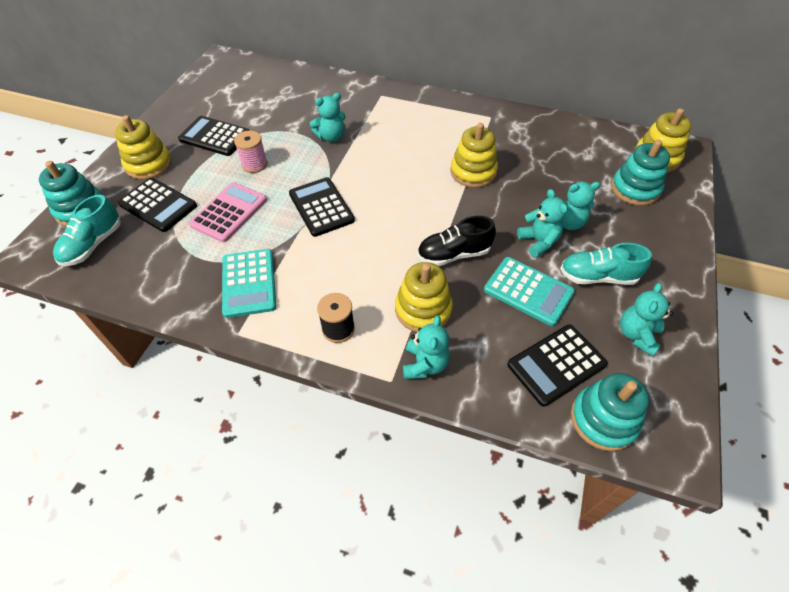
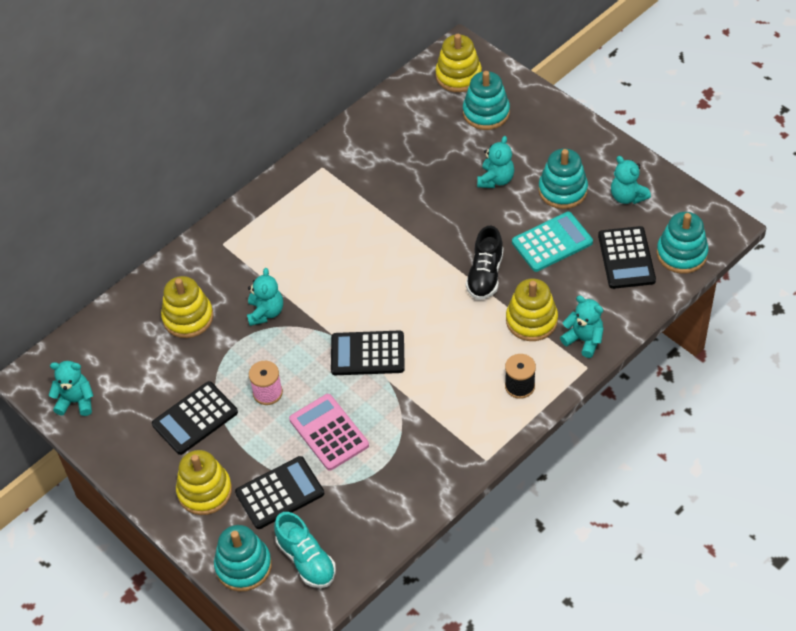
camera: 60 degrees left, 0 degrees up
turquoise calculator [222,249,276,318] -> none
yellow stacking toy [450,123,498,188] -> yellow stacking toy moved to [161,276,213,338]
turquoise teddy bear [517,189,568,258] -> turquoise teddy bear moved to [48,361,94,416]
turquoise shoe [560,243,652,285] -> turquoise stacking toy [539,149,588,209]

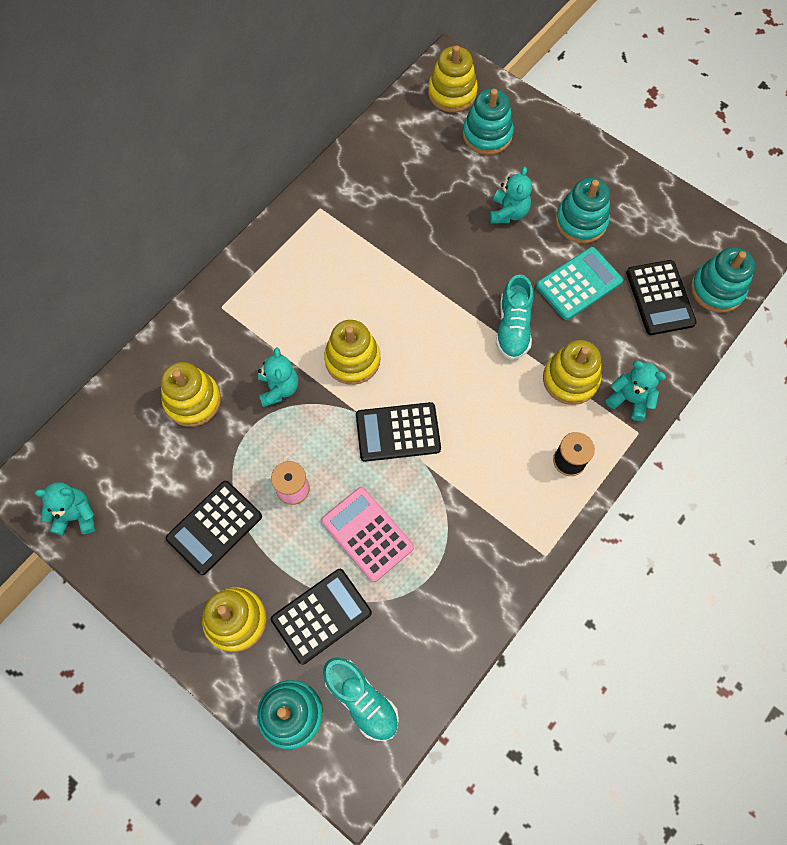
camera: 10 degrees left, 15 degrees up
black shoe [466,226,503,300] -> turquoise shoe [496,274,533,360]
turquoise teddy bear [611,156,651,204] -> none
none -> yellow stacking toy [324,320,381,385]

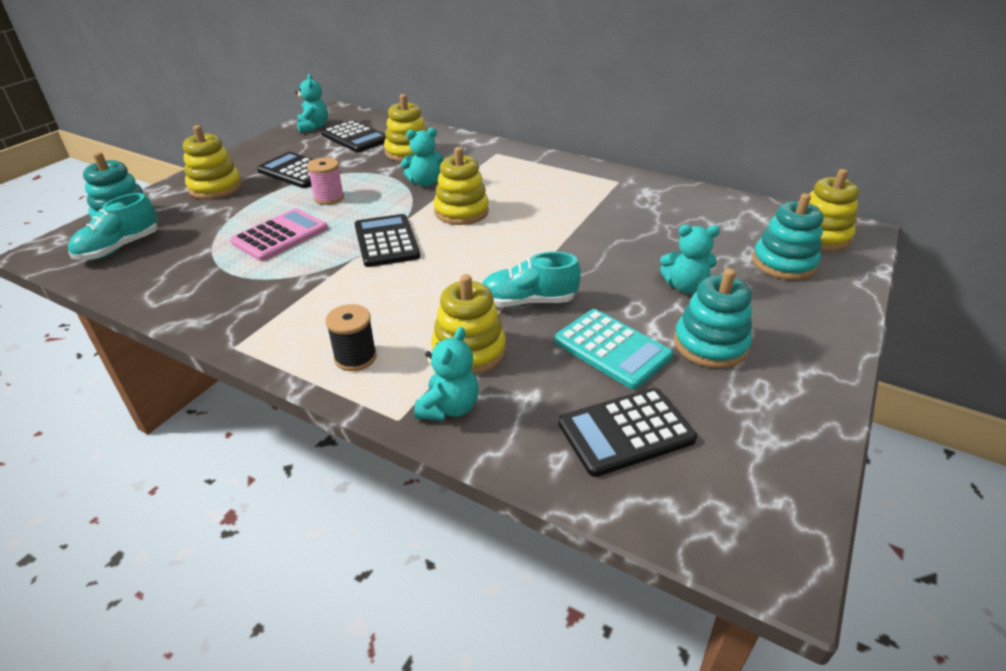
camera: 80 degrees right, 30 degrees down
black calculator [271,569,372,665] -> black calculator moved to [321,120,386,152]
turquoise stacking toy [691,247,755,313] -> none

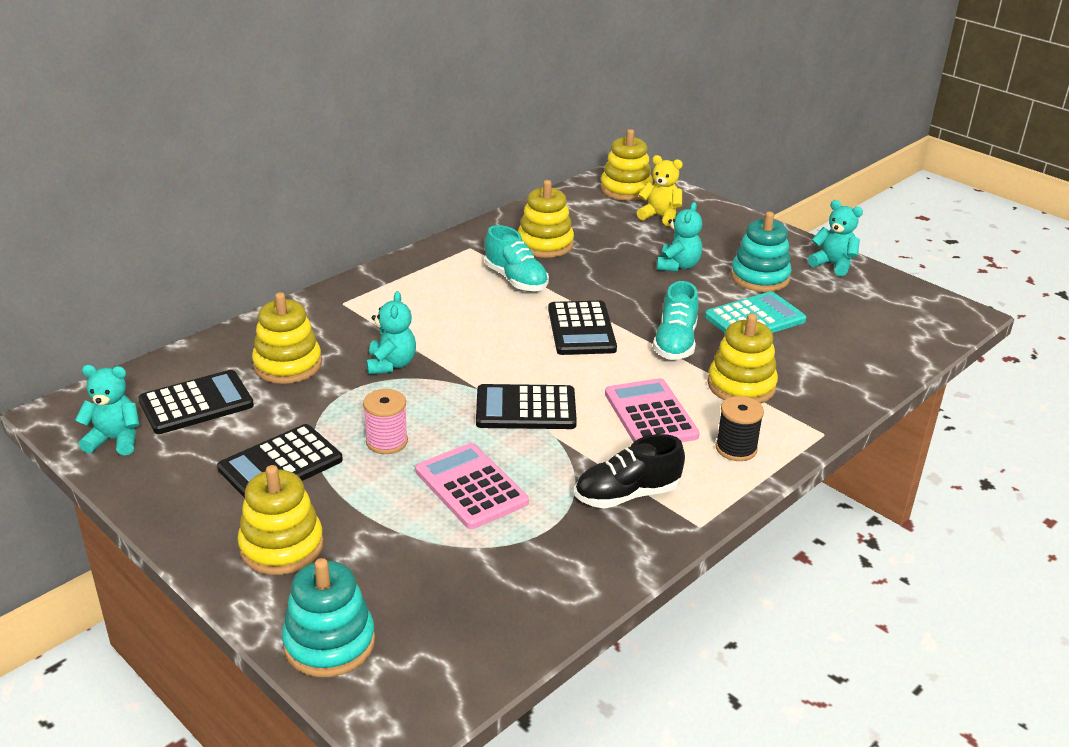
camera: 75 degrees left, 5 degrees down
turquoise shoe [68,193,158,260] -> turquoise shoe moved to [485,225,549,291]
turquoise teddy bear [414,327,479,421] -> turquoise teddy bear moved to [808,200,863,276]
yellow stacking toy [433,147,489,225] -> yellow stacking toy moved to [518,180,574,258]
black calculator [558,388,697,477] -> black calculator moved to [548,301,617,355]
turquoise stacking toy [752,193,823,280] -> yellow teddy bear [637,155,683,226]
none -> black shoe [575,434,685,509]
none -> pink calculator [605,378,700,442]

